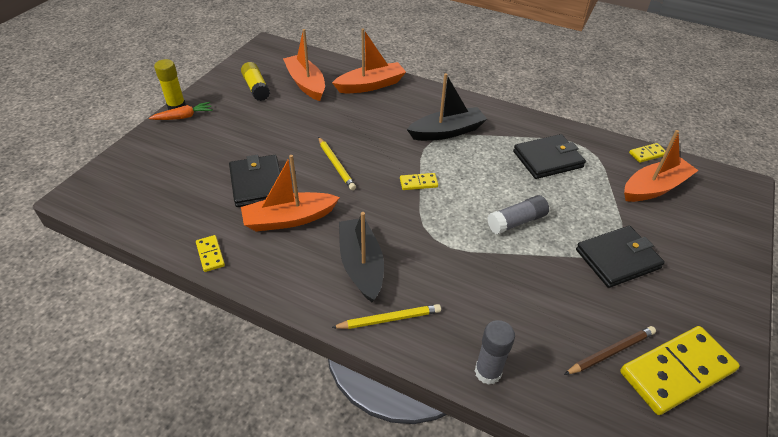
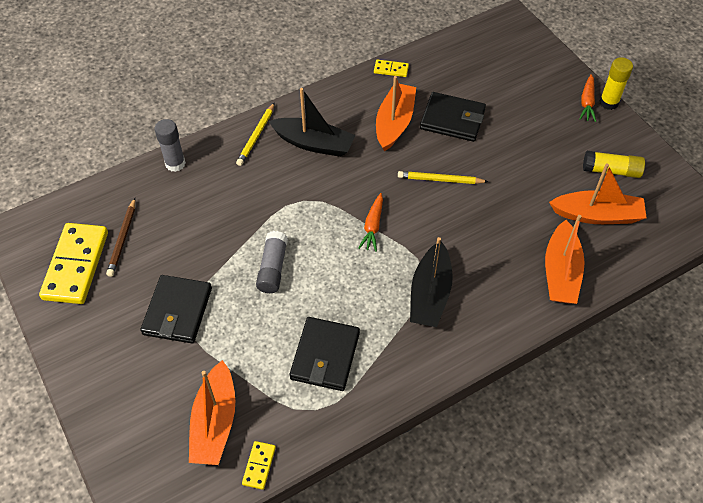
camera: 125 degrees right, 10 degrees up
yellow domino [400,173,438,190] -> orange carrot [358,193,383,252]

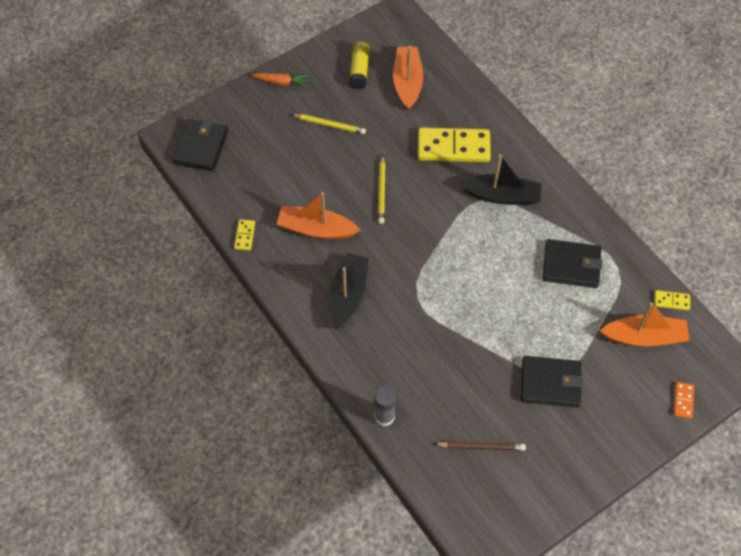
camera: 95 degrees left, 5 degrees up
yellow domino [39,223,108,304] -> yellow domino moved to [418,127,491,162]
yellow pencil [236,102,275,166] -> yellow pencil moved to [291,114,366,134]
grey glue stick [256,231,288,293] -> none
orange carrot [358,193,383,252] -> none
black wallet [420,92,486,142] -> black wallet moved to [172,119,228,172]
orange boat [545,215,585,304] -> none
yellow glue stick [599,57,633,110] -> none
none -> orange domino [674,382,694,419]

